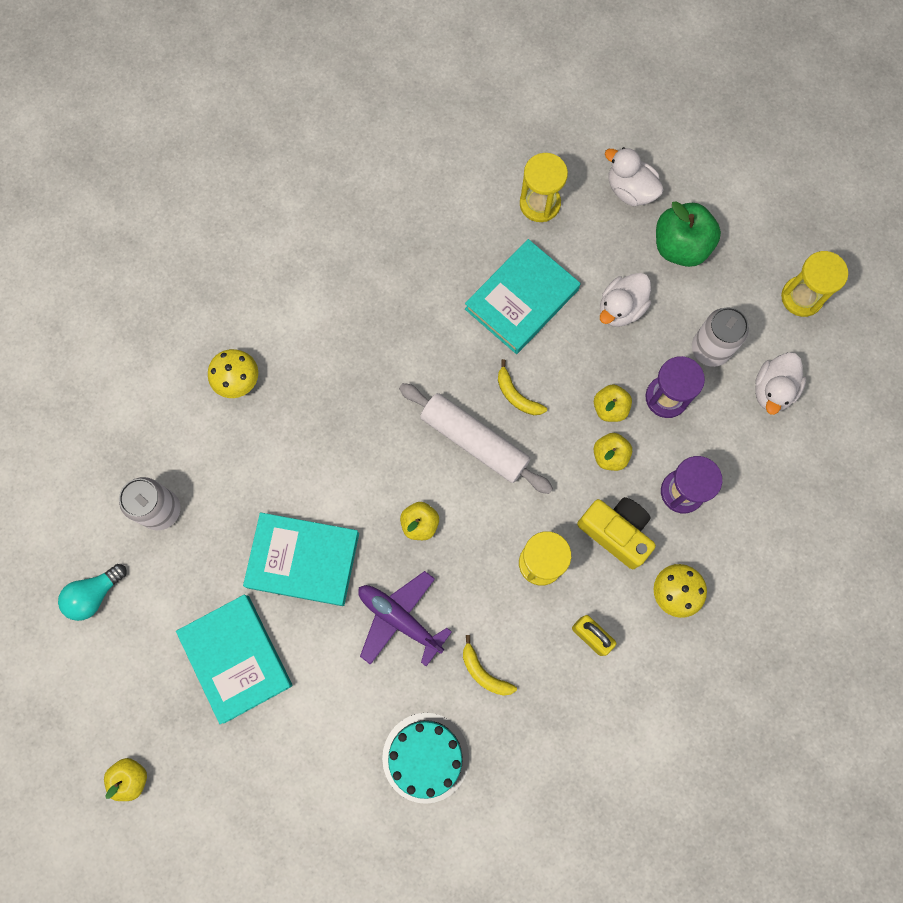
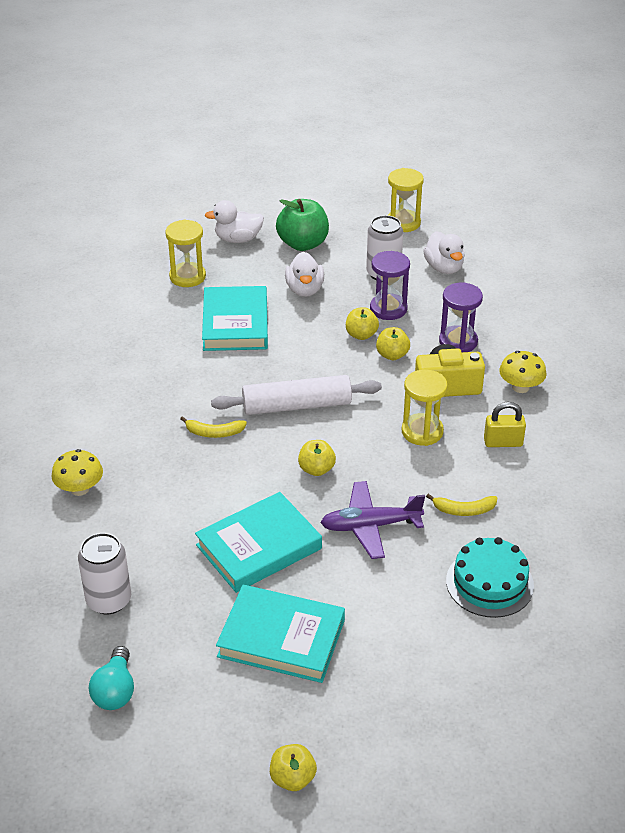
camera: 45 degrees left, 35 degrees down
yellow banana [498,359,547,415] -> yellow banana moved to [180,416,247,438]

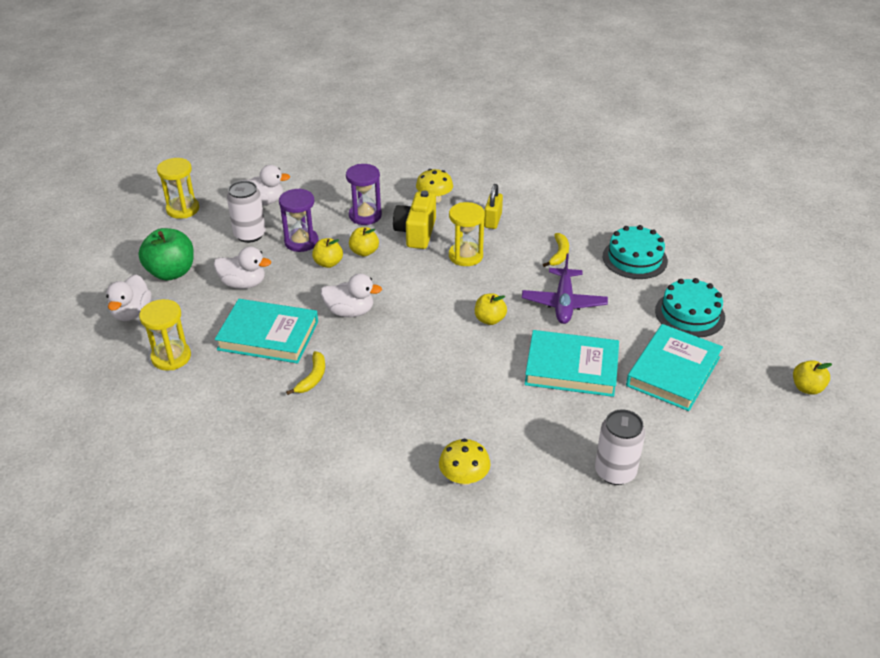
camera: 75 degrees left, 0 degrees up
turquoise light bulb [89,646,134,710] -> none
yellow banana [180,416,247,438] -> yellow banana moved to [286,351,325,395]
turquoise book [195,492,322,593] -> turquoise book turned 60 degrees counterclockwise [525,330,619,397]
white rolling pin [211,375,382,415] -> none
none -> white duck [321,273,382,317]
none -> turquoise cake [655,278,725,338]

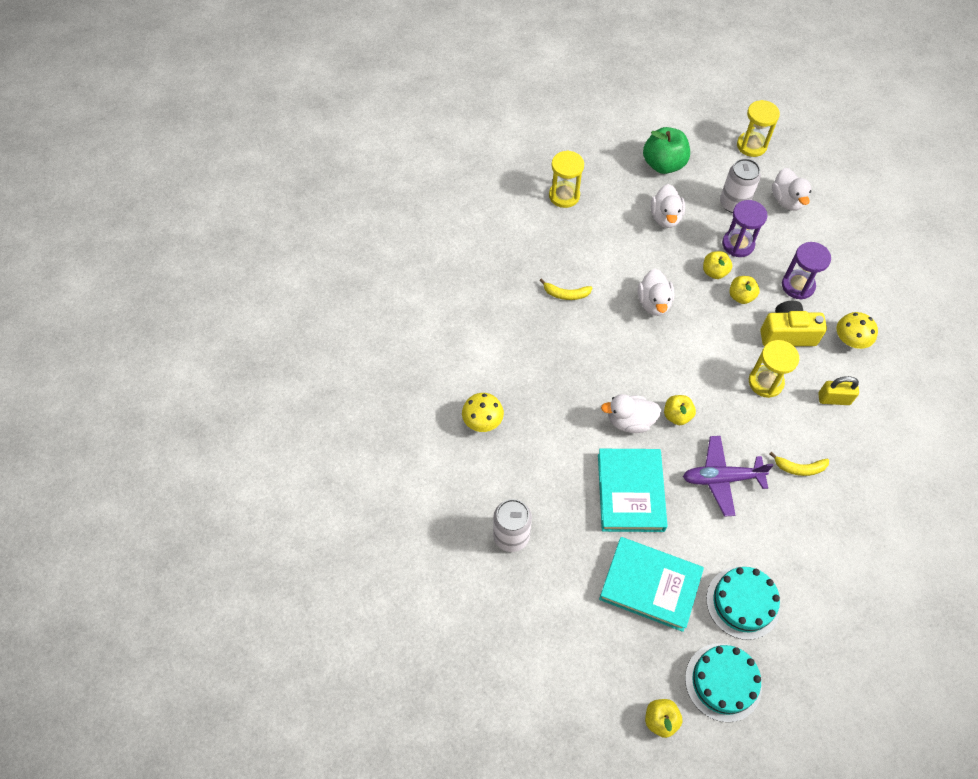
camera: 80 degrees right, 20 degrees up
white duck [106,275,152,321] -> white duck moved to [601,394,661,433]
turquoise book [215,299,318,363] -> none
turquoise cake [603,225,668,279] -> turquoise cake moved to [685,643,762,722]

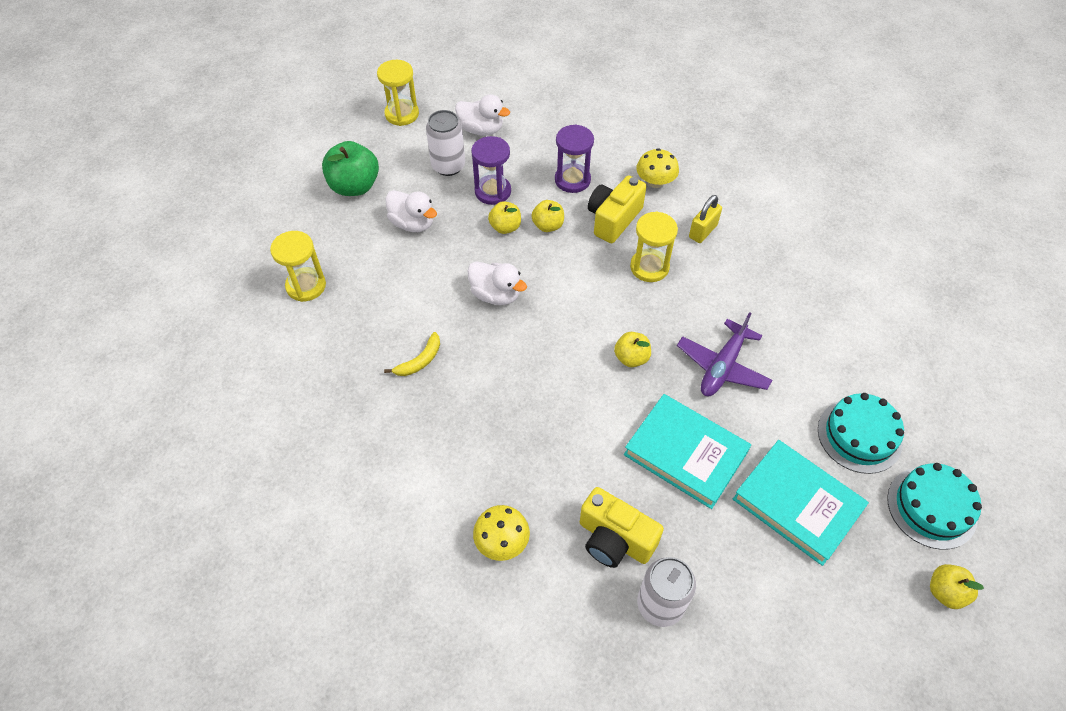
camera: 55 degrees left, 5 degrees down
turquoise book [599,537,704,632] -> turquoise book turned 75 degrees clockwise [733,440,869,566]
white duck [601,394,661,433] -> none
yellow banana [770,452,829,476] -> none
none -> yellow camera [580,487,664,568]

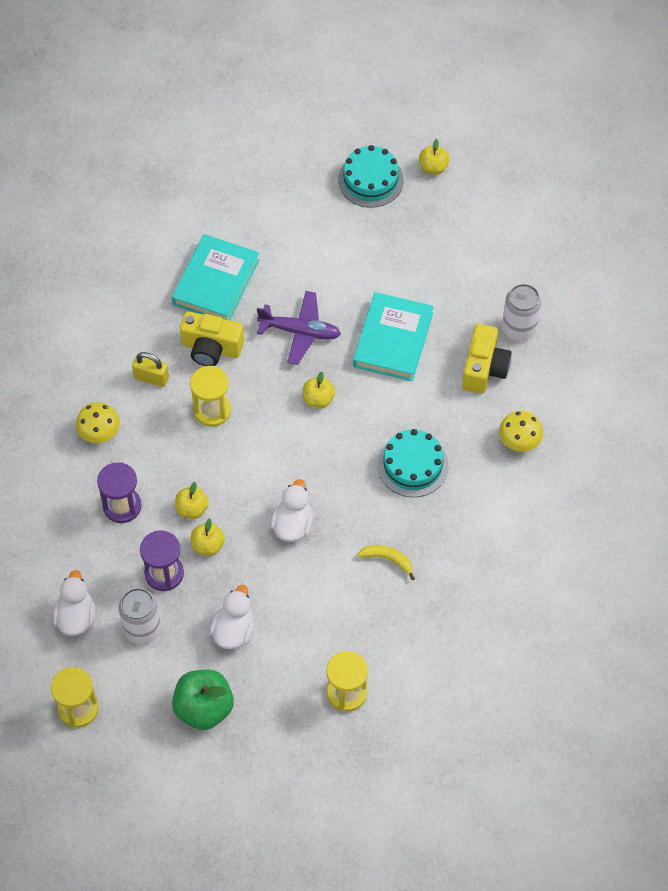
camera: 110 degrees left, 5 degrees up
yellow camera [588,175,647,243] -> yellow camera moved to [180,311,244,366]
turquoise book [733,440,869,566] -> turquoise book moved to [172,234,259,320]
turquoise cake [818,393,904,474] -> turquoise cake moved to [378,429,448,497]

